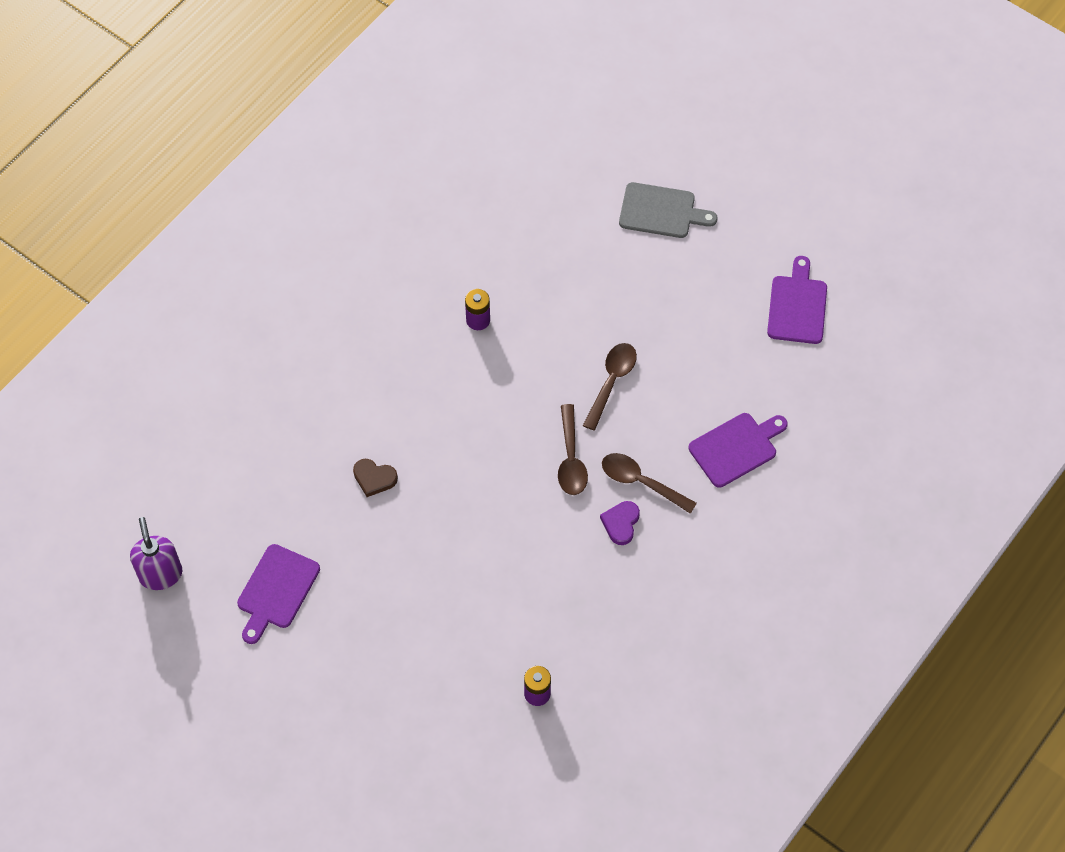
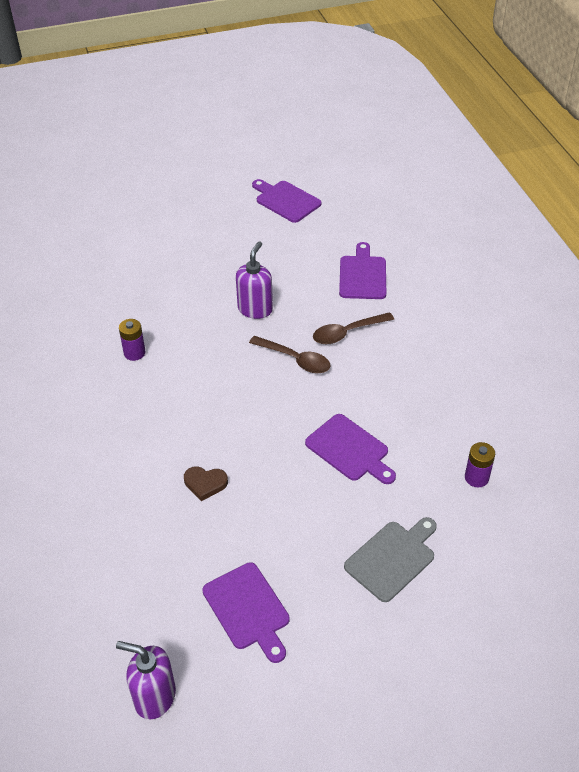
camera: 55 degrees left, 15 degrees down
brown heart [353,459,398,497] -> brown heart turned 45 degrees clockwise [184,466,228,501]
brown spoon [583,343,637,431] -> purple soap dispenser [236,241,273,319]
purple heart [600,501,640,545] -> none
grey cutting board [619,182,717,238] -> grey cutting board moved to [344,517,437,602]
none -> purple cutting board [305,414,396,484]

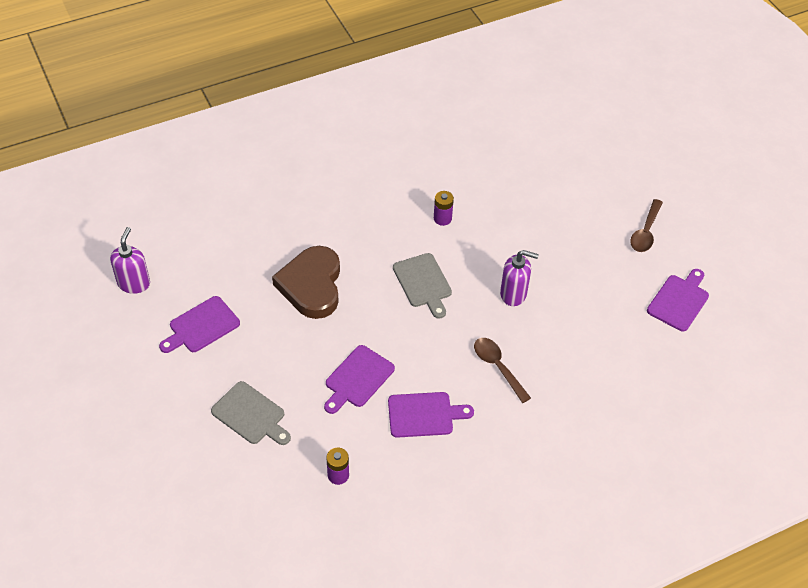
camera: 80 degrees right, 5 degrees up
brown heart [184,466,228,501] -> brown heart [272,246,340,319], size x2.32
brown spoon [249,336,331,374] -> brown spoon moved to [630,199,663,252]
purple cutting board [339,242,386,299] -> purple cutting board moved to [388,392,474,438]
none -> grey cutting board [393,253,452,319]

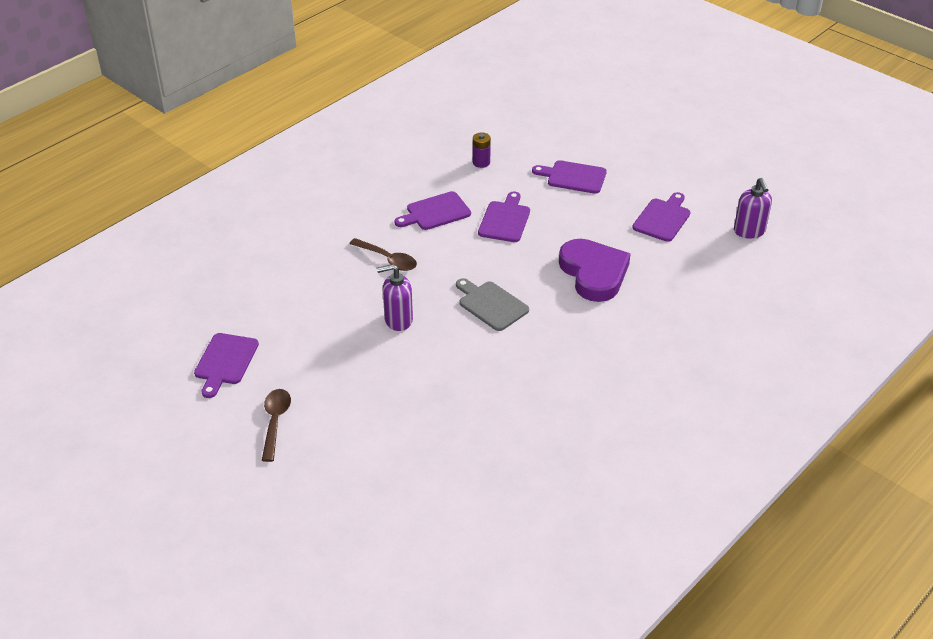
camera: 160 degrees right, 10 degrees down
grey cutting board [211,381,291,445] -> purple cutting board [532,160,607,194]
brown heart [272,246,340,319] -> purple heart [559,239,630,302]
purple battery [434,191,454,226] -> none

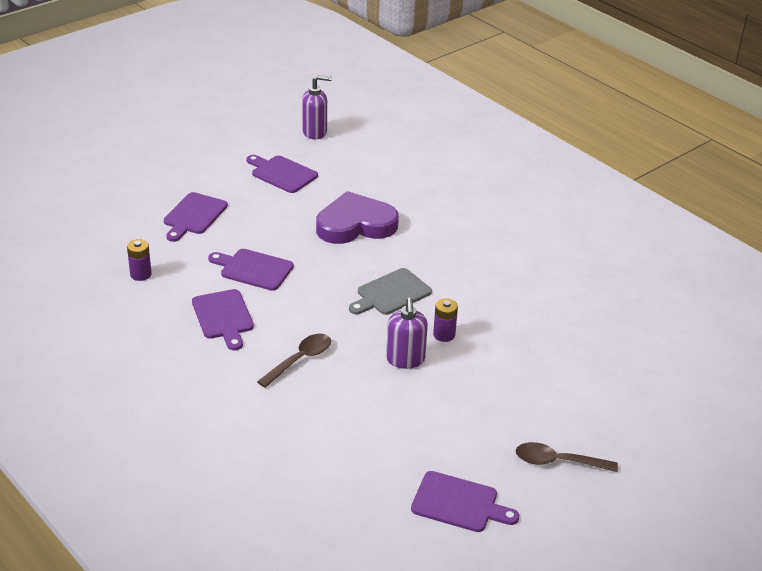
camera: 85 degrees left, 5 degrees down
none -> purple battery [433,298,458,342]

